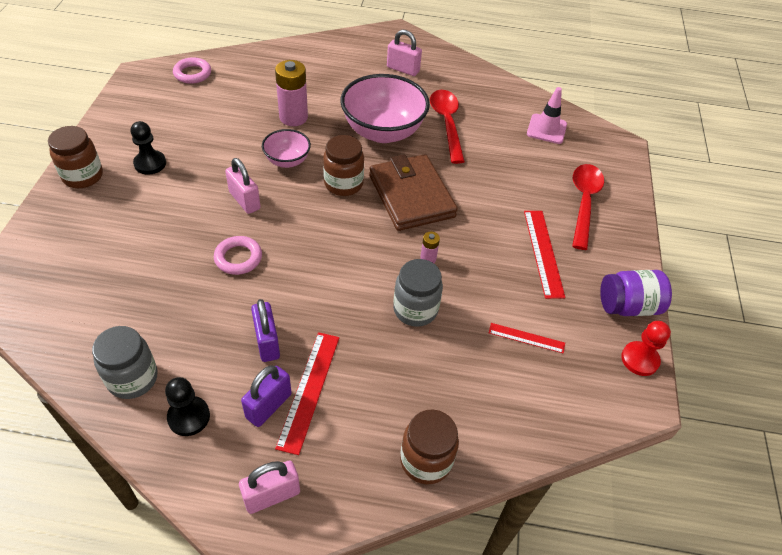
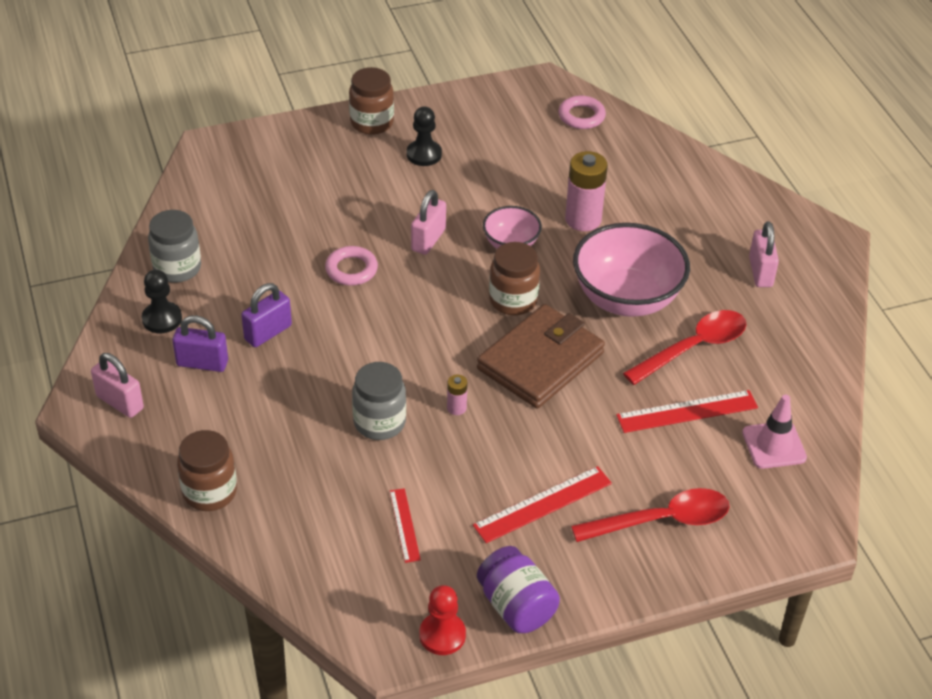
camera: 65 degrees right, 5 degrees down
red ruler [275,332,339,455] -> red ruler moved to [616,390,758,433]

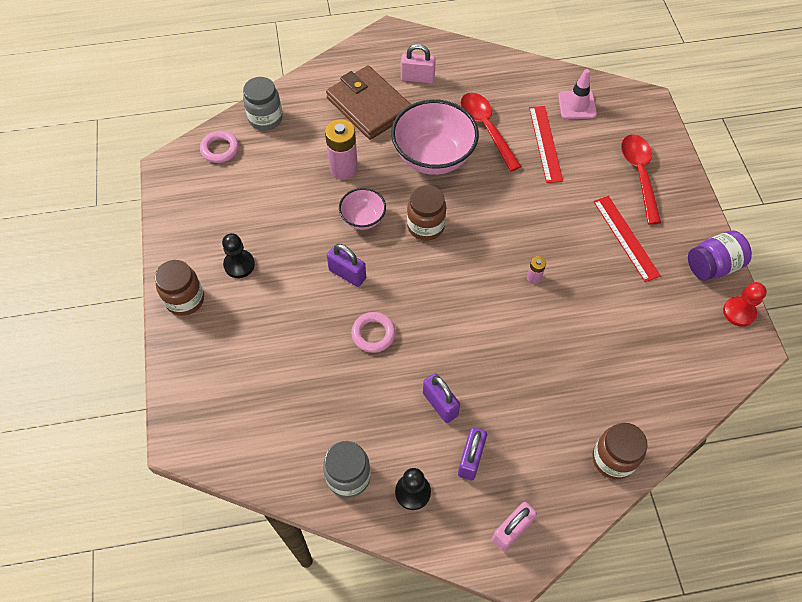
camera: 80 degrees left, 15 degrees up
grey jar [352,362,406,440] -> grey jar moved to [243,77,283,131]
red ruler [390,488,421,563] -> none
pink padlock [411,190,446,255] -> purple padlock [327,244,366,287]
brown wallet [477,304,605,408] -> brown wallet moved to [326,65,411,140]

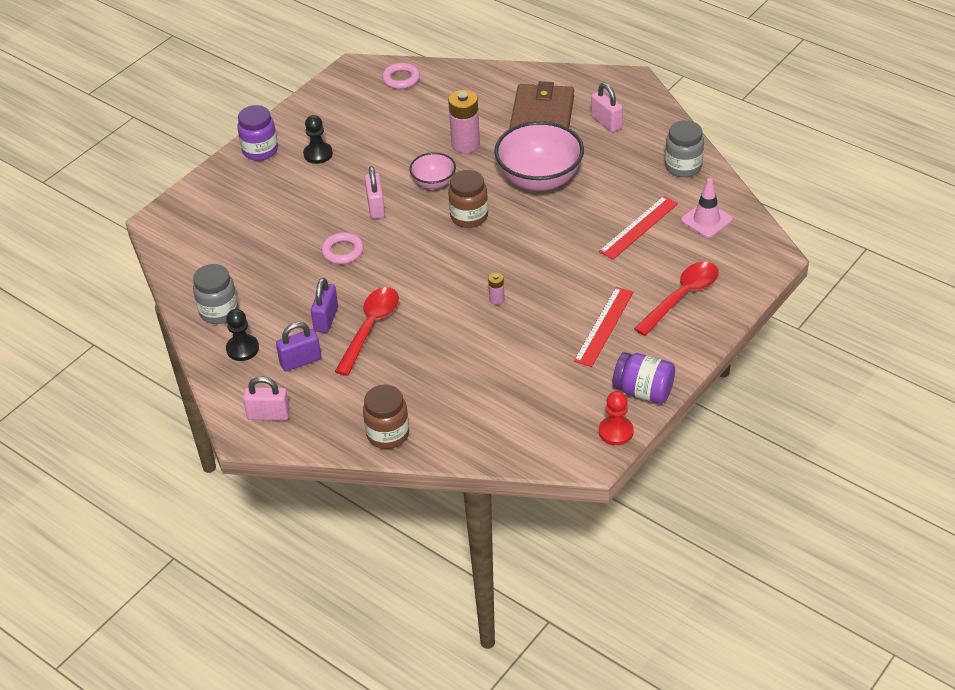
camera: 50 degrees right, 15 degrees down
brown jar [155,260,204,316] -> purple jar [237,105,278,161]
grey jar [243,77,283,131] -> grey jar moved to [665,120,704,177]
purple padlock [327,244,366,287] -> pink padlock [365,166,385,219]
red spoon [461,93,522,171] -> red spoon moved to [335,287,399,376]

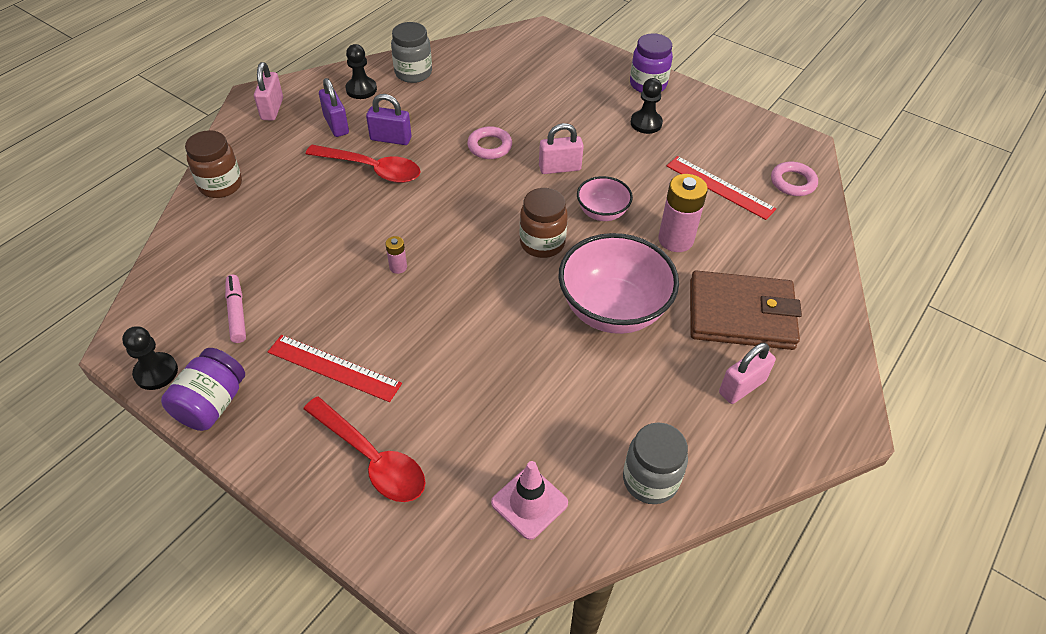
camera: 85 degrees right, 5 degrees up
red ruler [599,196,678,259] -> red ruler moved to [667,156,776,220]
red pawn [599,391,634,445] -> black pawn [122,326,178,390]
none -> pink marker [225,274,246,343]

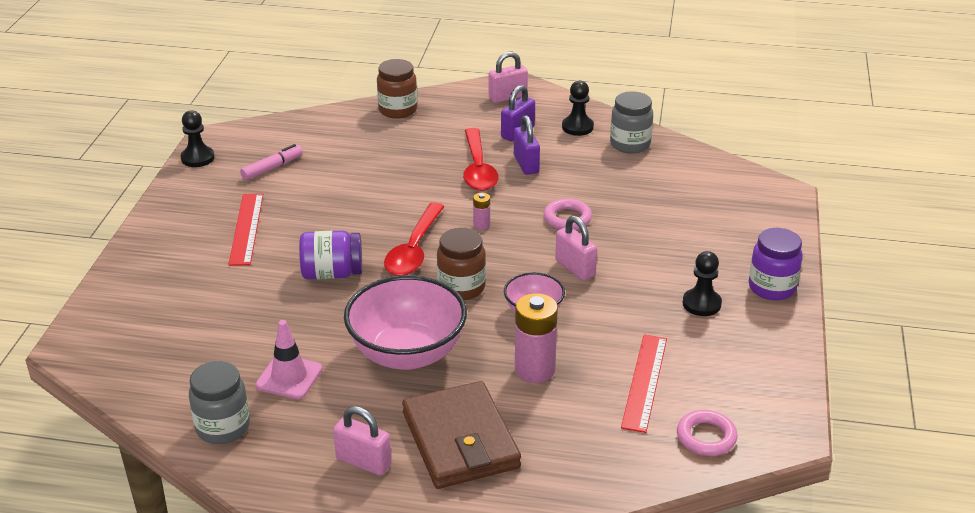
camera: 65 degrees right, 15 degrees down
purple jar [161,348,245,431] -> purple jar moved to [299,230,362,280]
red spoon [303,397,425,502] -> red spoon moved to [384,203,445,276]
pink battery [385,236,407,274] -> pink battery moved to [473,193,490,230]
pink traffic cone [491,461,568,540] -> pink traffic cone moved to [256,320,322,399]

